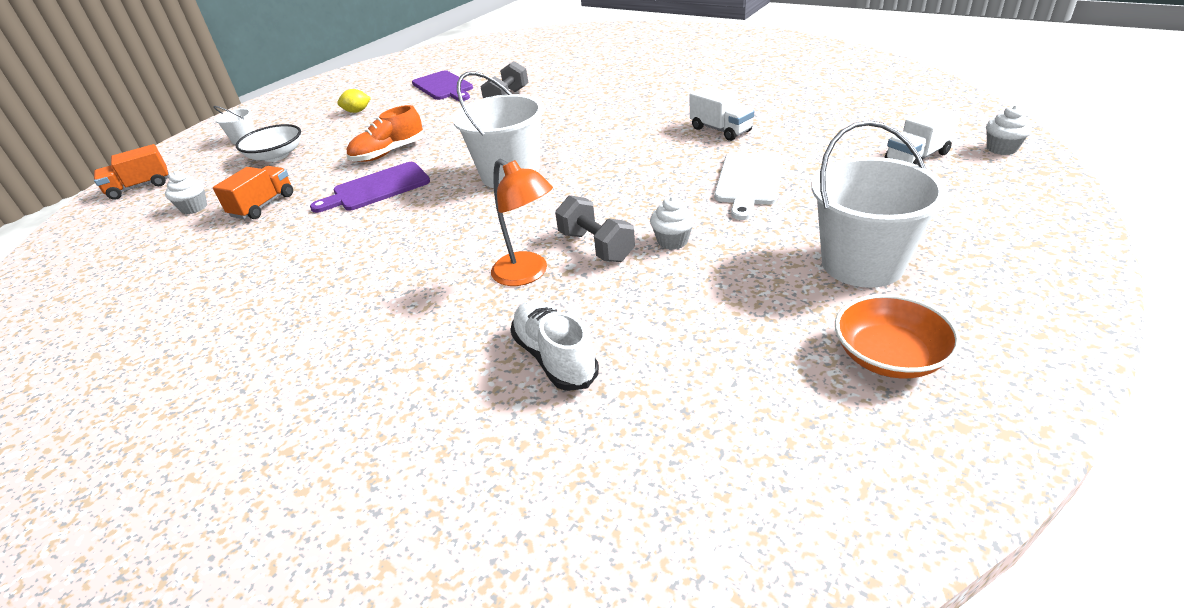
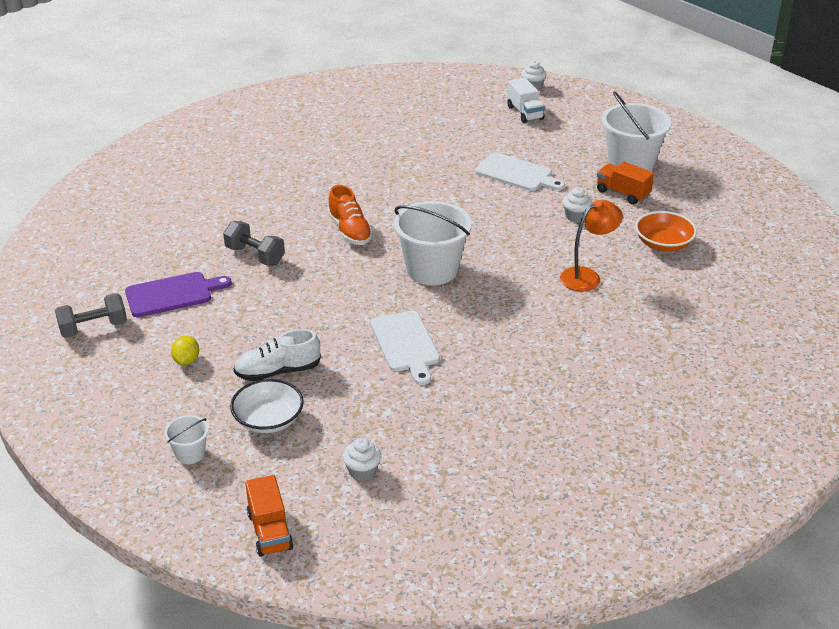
camera: 80 degrees left, 0 degrees up
orange truck [213,166,293,219] -> orange truck moved to [597,162,654,205]
purple cutting board [310,162,430,213] -> white cutting board [371,310,440,385]
orange shoe [346,105,423,162] -> orange shoe moved to [328,185,373,245]
white shoe [510,300,599,391] -> white shoe moved to [233,329,321,381]
grey dumbbell [555,195,635,262] -> grey dumbbell moved to [55,293,127,338]
white truck [690,86,754,141] -> none
orange bowl [835,294,961,379] -> orange bowl moved to [635,211,697,251]

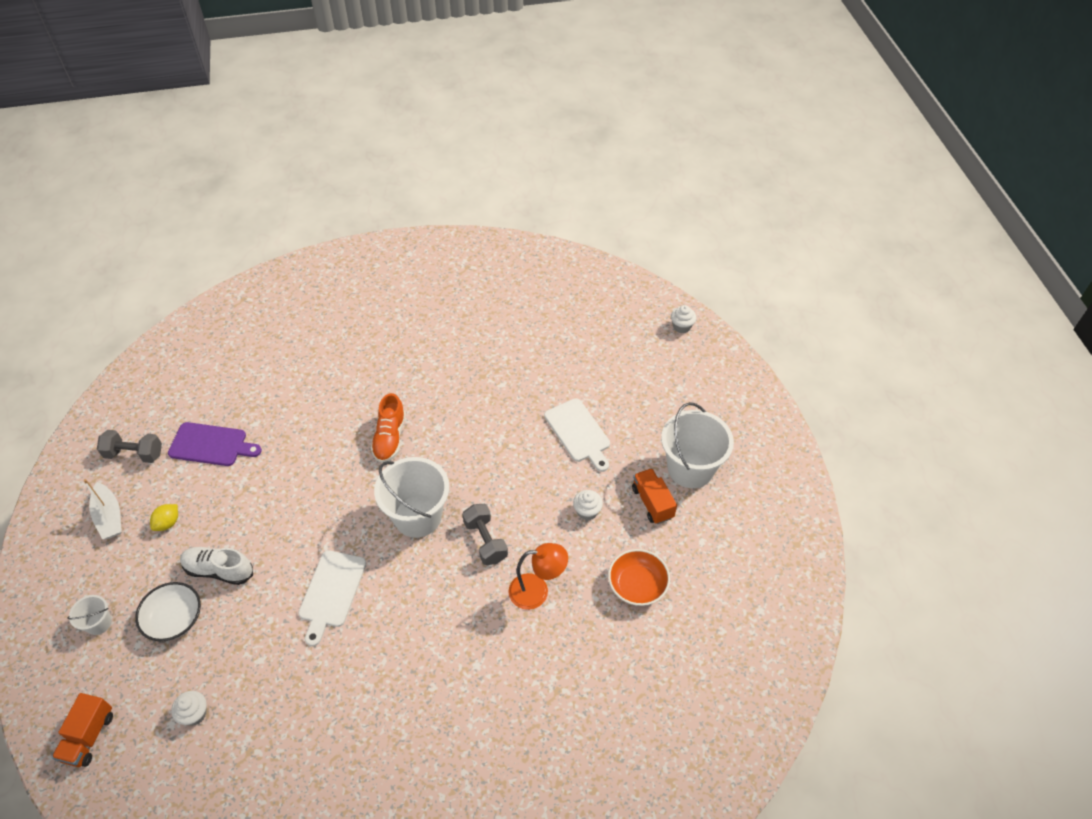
camera: 30 degrees right, 15 degrees up
grey dumbbell [223,221,285,265] -> grey dumbbell moved to [462,504,508,565]
white truck [507,78,545,123] -> none
none -> white boat [84,479,122,540]

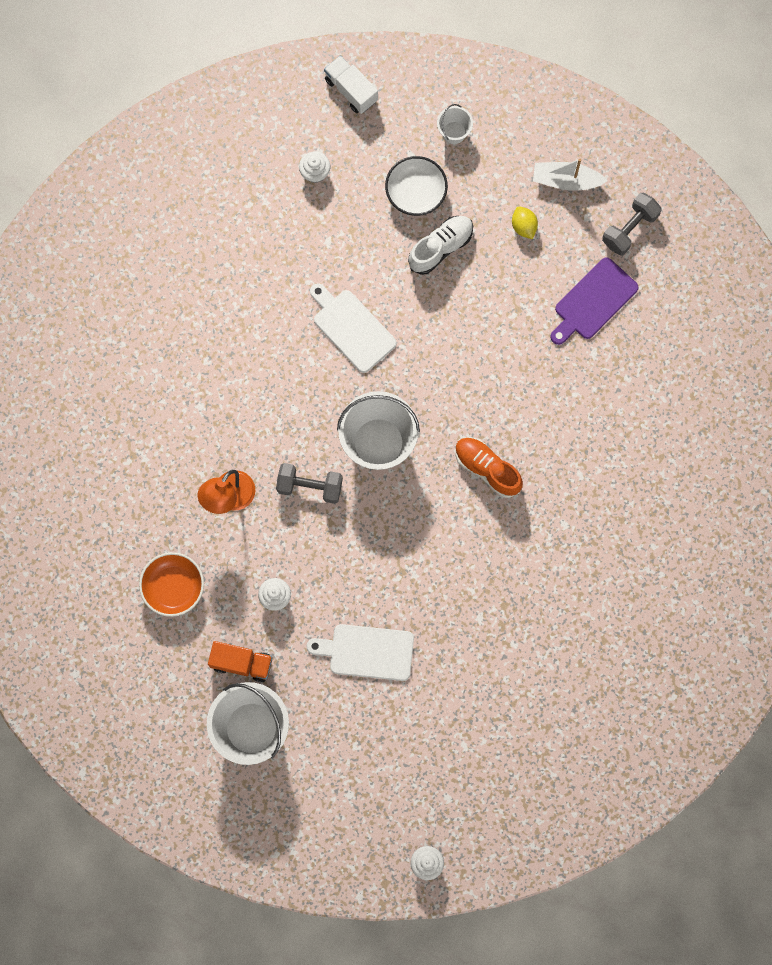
camera: 125 degrees right, 25 degrees up
orange truck [52,693,113,767] -> white truck [324,55,378,114]

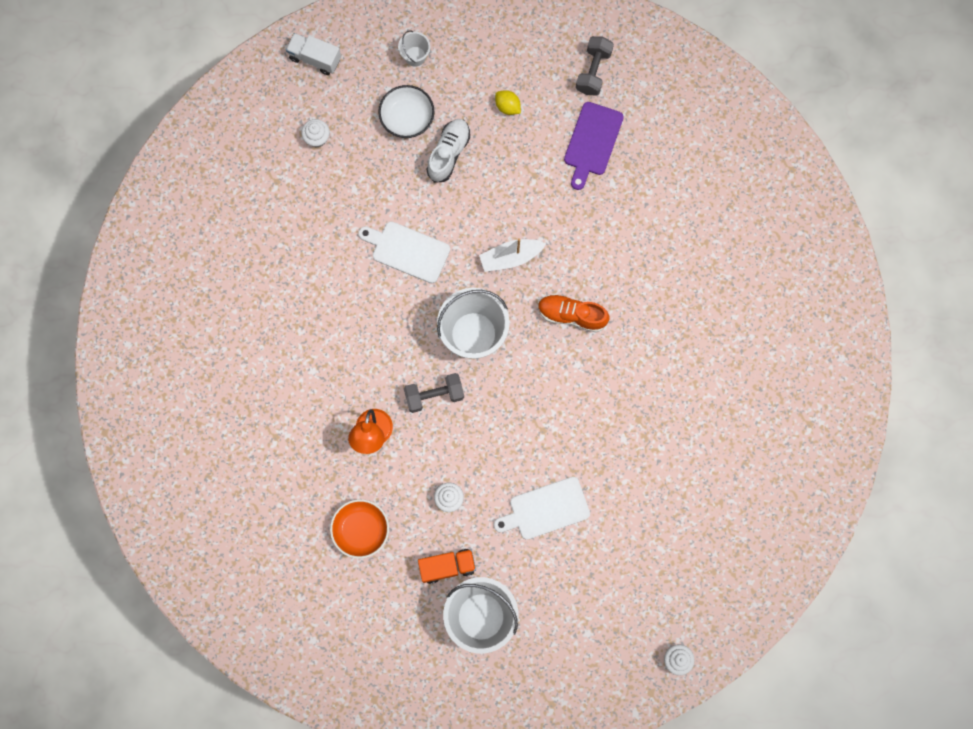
camera: 25 degrees left, 0 degrees up
white boat [533,159,608,191] -> white boat moved to [479,238,546,272]

